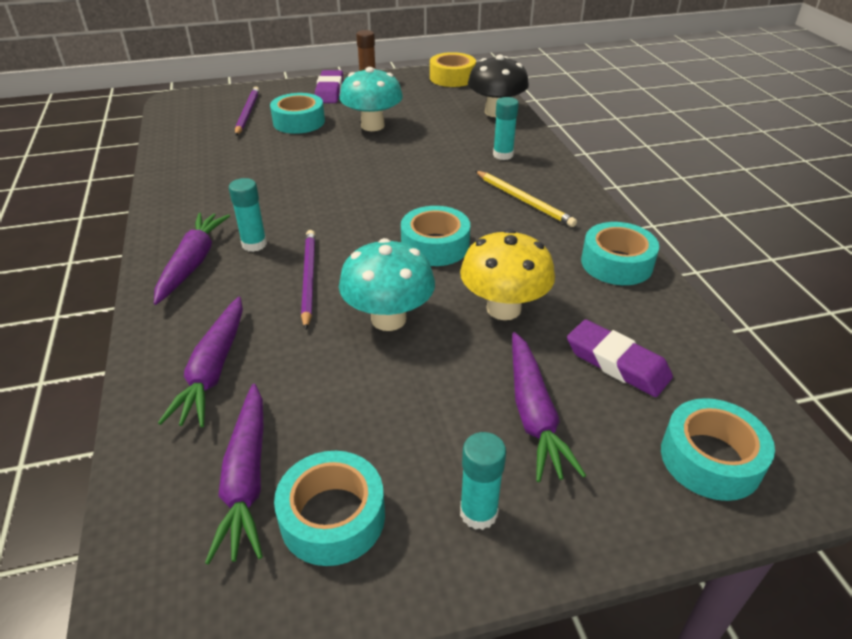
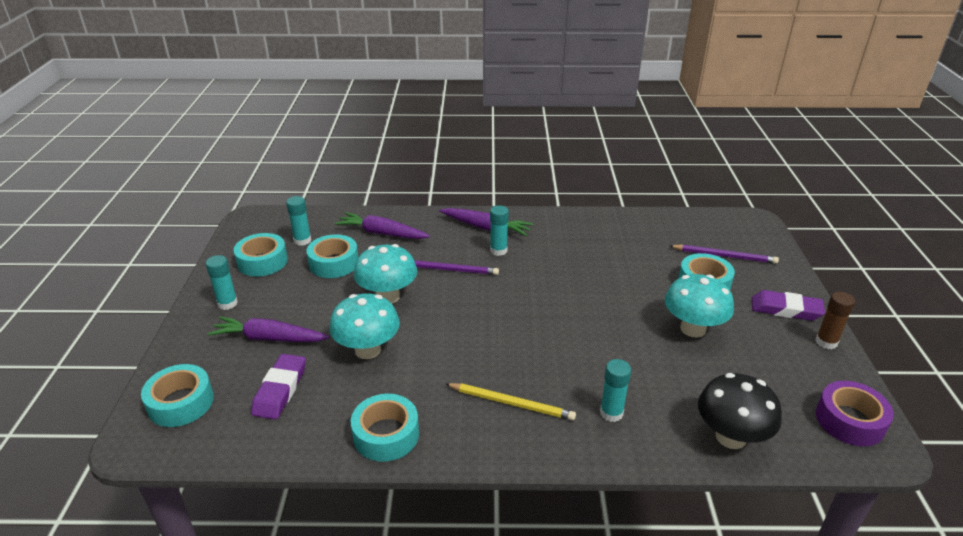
camera: 105 degrees right, 5 degrees down
purple carrot [205,384,263,565] -> turquoise glue stick [286,196,311,246]
turquoise tape [401,206,470,266] -> turquoise tape moved to [306,234,358,278]
yellow tape [430,52,476,87] -> purple tape [816,381,894,446]
yellow mushroom [460,229,555,320] -> turquoise mushroom [329,293,400,359]
yellow pencil [475,171,577,227] -> yellow pencil turned 135 degrees counterclockwise [446,383,576,420]
purple eraser [567,319,673,397] -> purple eraser turned 45 degrees counterclockwise [251,354,306,419]

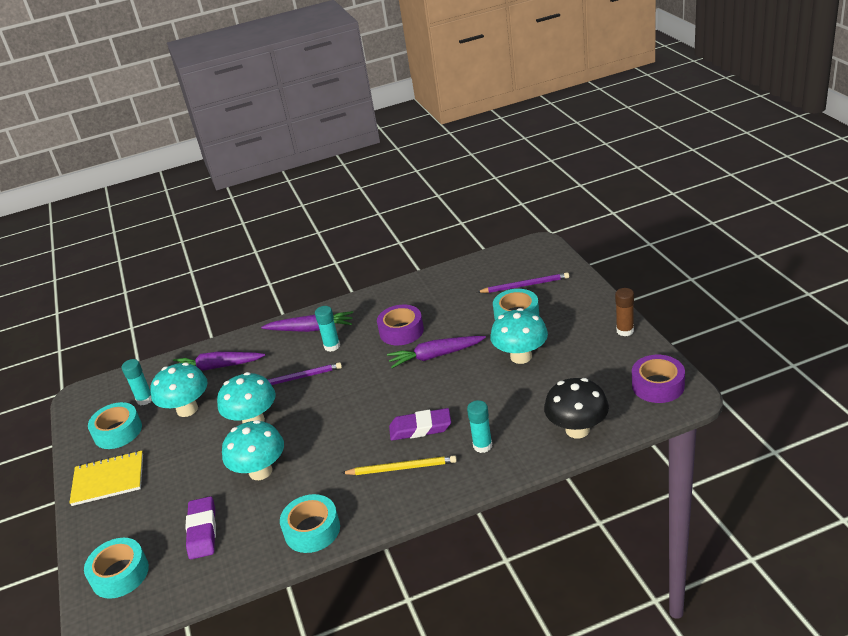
camera: 15 degrees left, 0 degrees up
turquoise glue stick [206,255,238,310] -> yellow notebook [69,451,143,506]
purple carrot [208,317,330,342] -> purple carrot moved to [387,336,486,368]
turquoise tape [306,234,358,278] -> turquoise mushroom [150,363,208,417]
purple eraser [752,290,825,321] -> purple eraser moved to [389,408,451,441]
none -> purple tape [377,305,424,345]

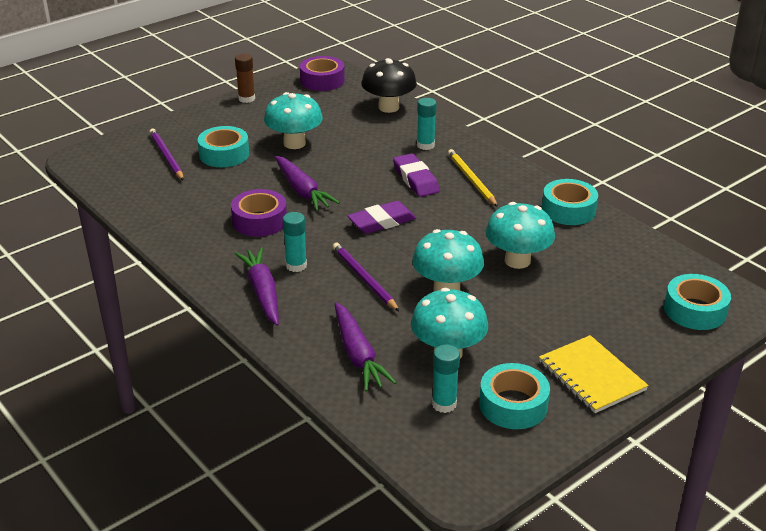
camera: 115 degrees left, 0 degrees up
purple eraser [185,496,216,560] -> purple eraser moved to [347,201,416,234]

